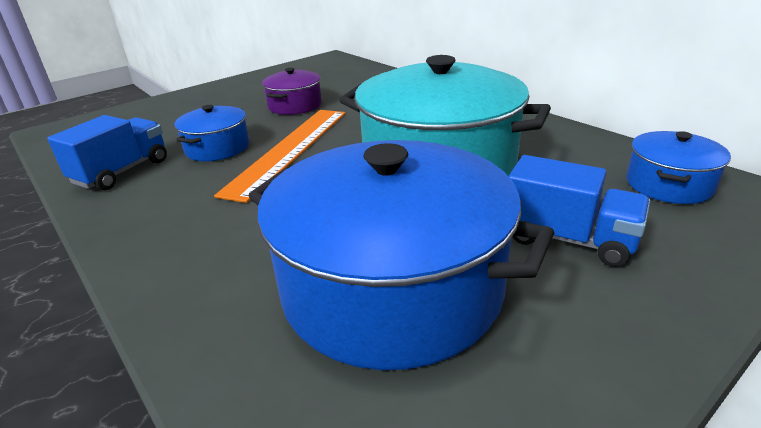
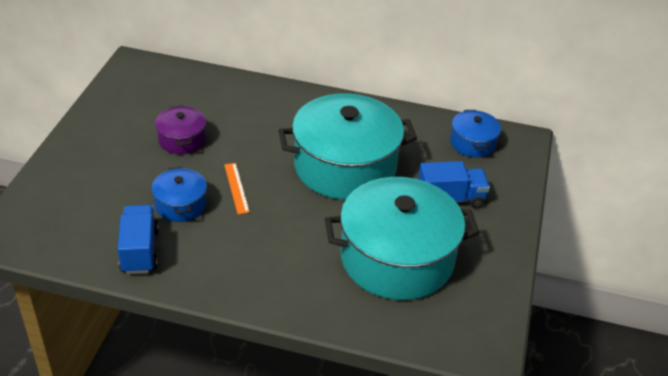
camera: 40 degrees left, 10 degrees up
orange ruler [214,110,346,203] -> orange ruler [224,163,250,214], size x0.48
blue pot [249,140,554,370] -> turquoise pot [325,177,479,300]

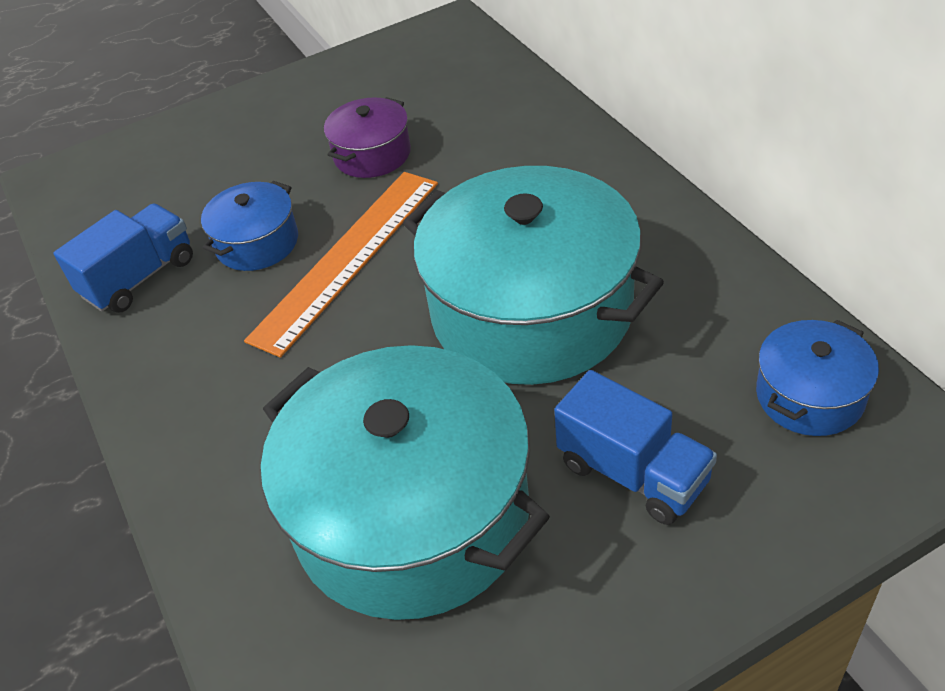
camera: 55 degrees right, 5 degrees up
orange ruler [224,163,250,214] -> orange ruler [244,172,438,358], size x2.10

